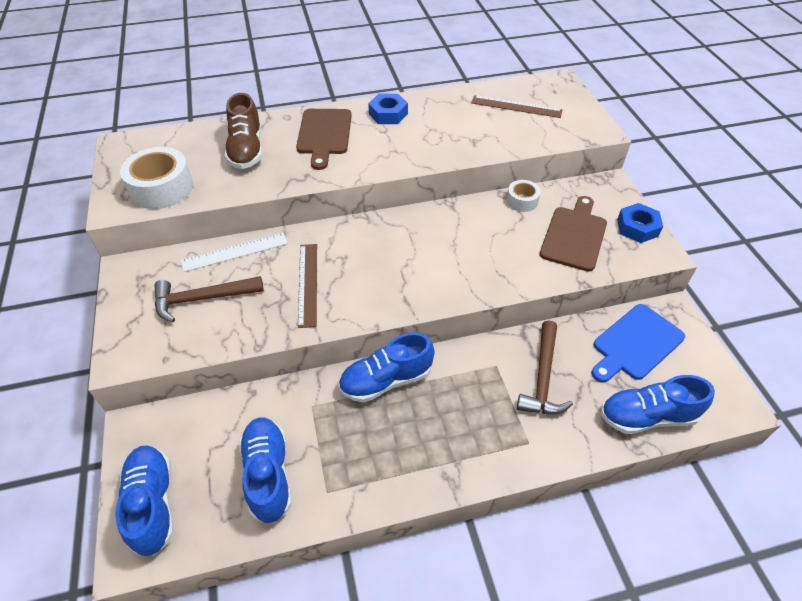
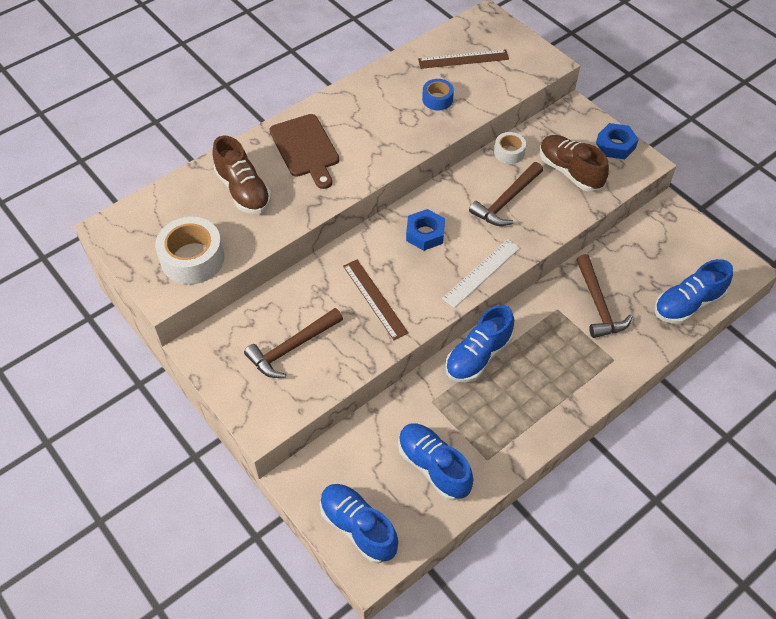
camera: 25 degrees left, 5 degrees up
white ruler [181,233,288,272] -> white ruler moved to [442,239,520,308]
blue nut [368,94,408,124] -> blue nut moved to [406,209,445,251]
brown cutting board [540,196,607,272] -> brown shoe [539,135,609,192]
blue cutting board [591,304,685,383] -> none
none -> blue tape [422,79,454,110]
none -> brown hammer [469,162,543,226]

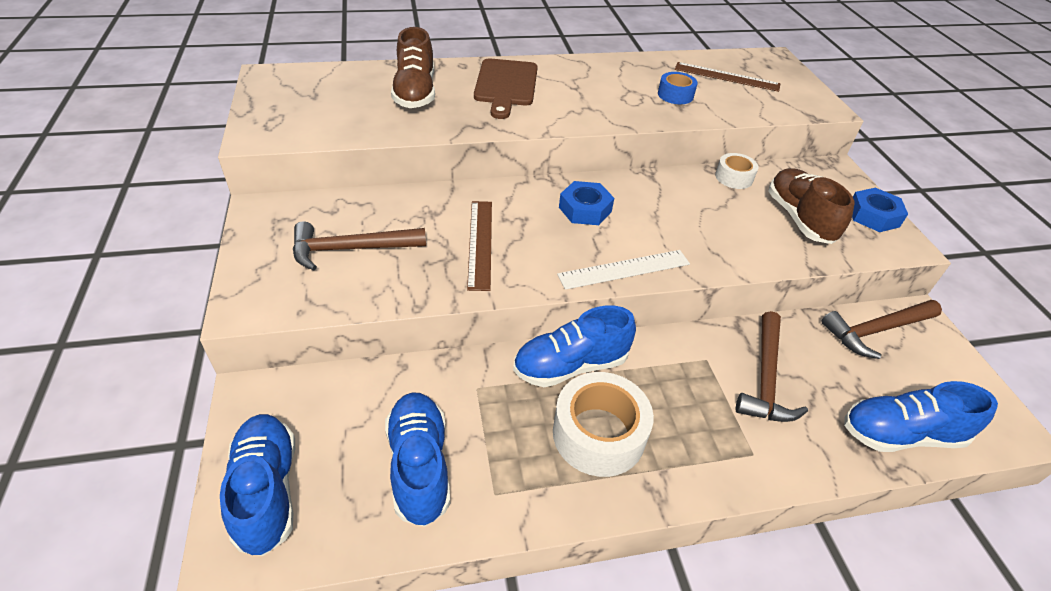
camera: 25 degrees right, 10 degrees down
white tape [155,217,224,285] -> white tape moved to [553,372,654,477]
brown hammer [469,162,543,226] -> brown hammer moved to [821,300,942,359]

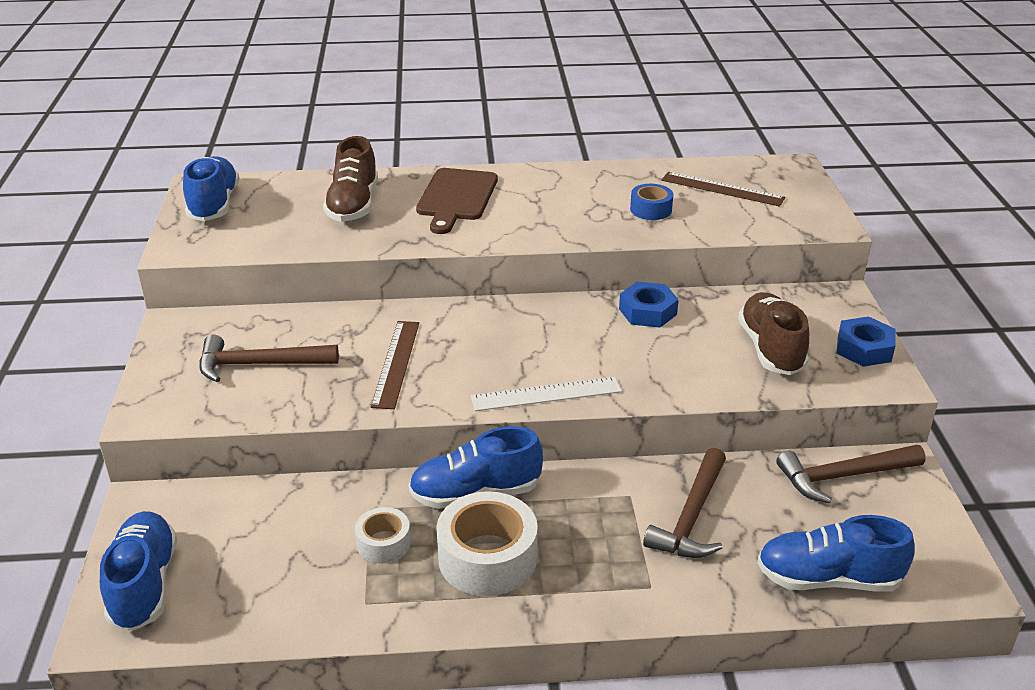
camera: 10 degrees right, 10 degrees down
blue shoe [385,392,450,527] -> blue shoe moved to [183,156,240,221]
blue nut [559,181,614,225] -> blue nut moved to [619,282,679,328]
white tape [715,153,759,189] -> white tape moved to [355,507,411,564]

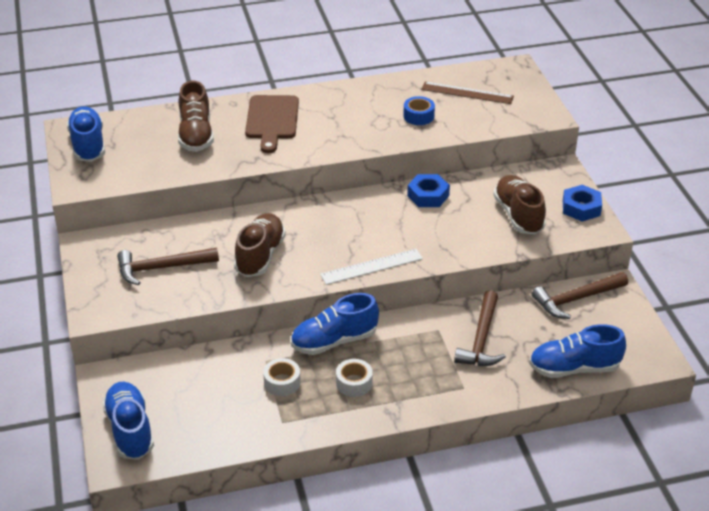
camera: 10 degrees left, 5 degrees up
brown ruler [371,321,419,409] -> brown shoe [234,213,286,277]
white tape [436,491,538,596] -> white tape [336,359,373,397], size x0.55

